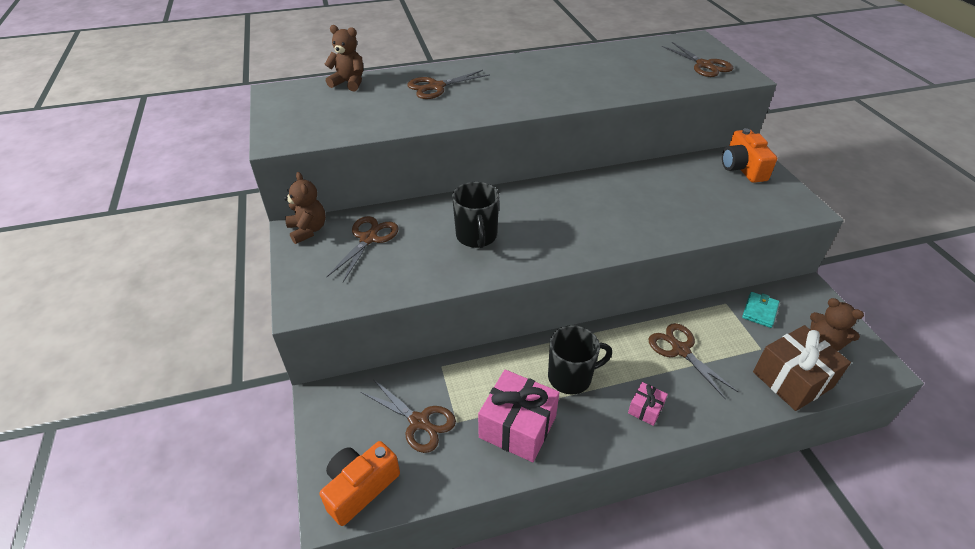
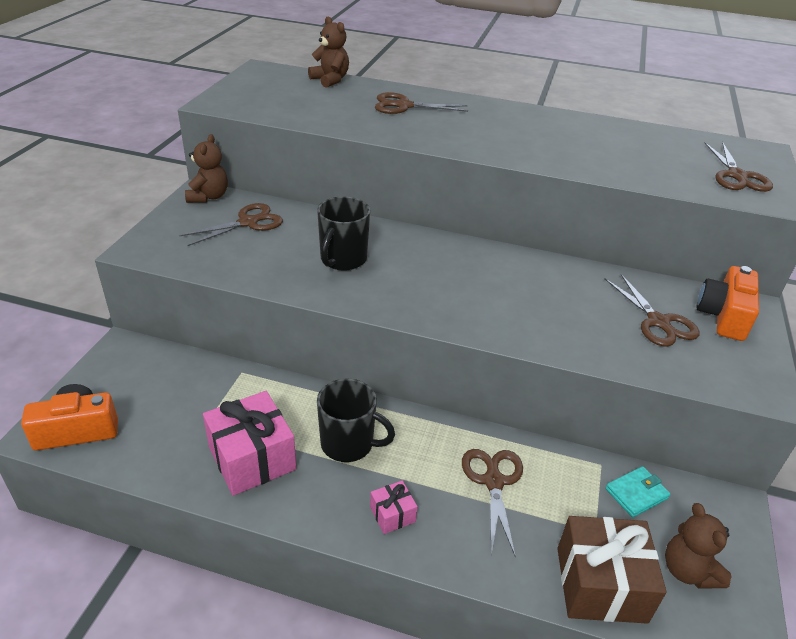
camera: 30 degrees right, 5 degrees down
brown scissors [361,379,456,453] -> brown scissors moved to [605,274,700,347]

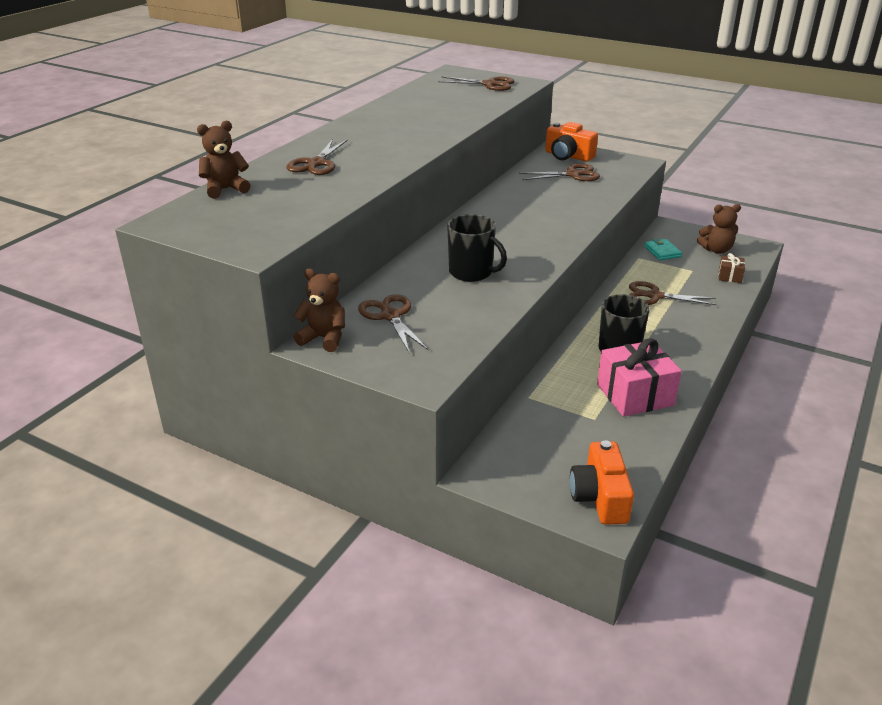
camera: 75 degrees left, 5 degrees down
pink gift [370,481,418,534] -> none
brown gift [557,516,667,624] -> brown gift [719,253,745,283], size x0.48

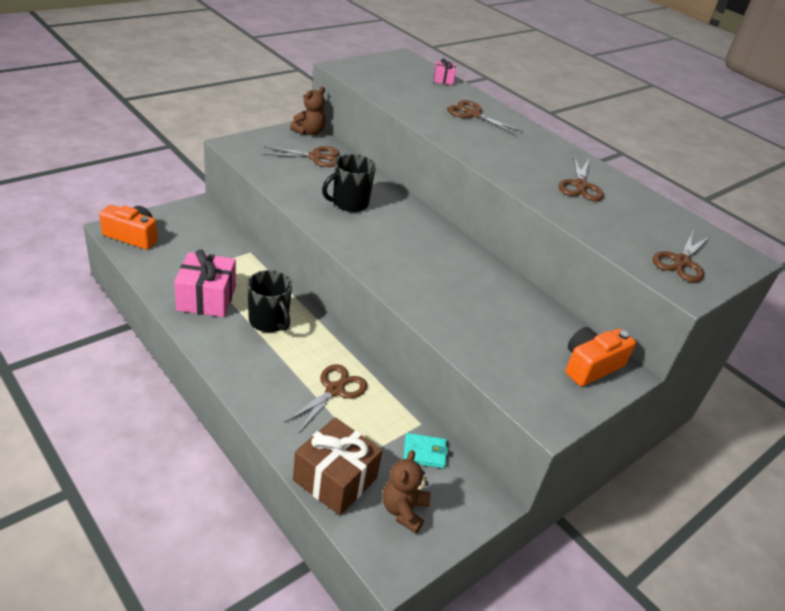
camera: 105 degrees right, 5 degrees up
brown teddy bear [197,121,251,199] -> pink gift [434,58,456,85]
brown scissors [519,163,600,181] -> brown scissors moved to [559,156,604,201]
brown gift [719,253,745,283] -> brown gift [293,417,383,515], size x2.07

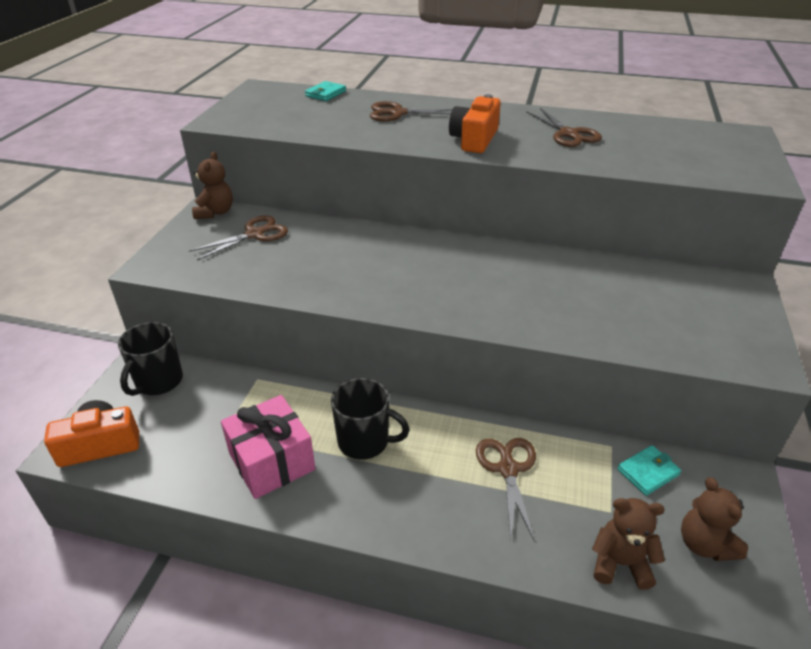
camera: 30 degrees left, 0 degrees up
brown gift [293,417,383,515] -> brown teddy bear [592,498,665,590]
black mug [322,154,376,212] -> black mug moved to [118,322,183,396]
pink gift [434,58,456,85] -> turquoise wallet [305,81,346,101]
orange camera [565,327,636,386] -> orange camera moved to [449,94,501,153]
brown scissors [653,232,710,282] -> none

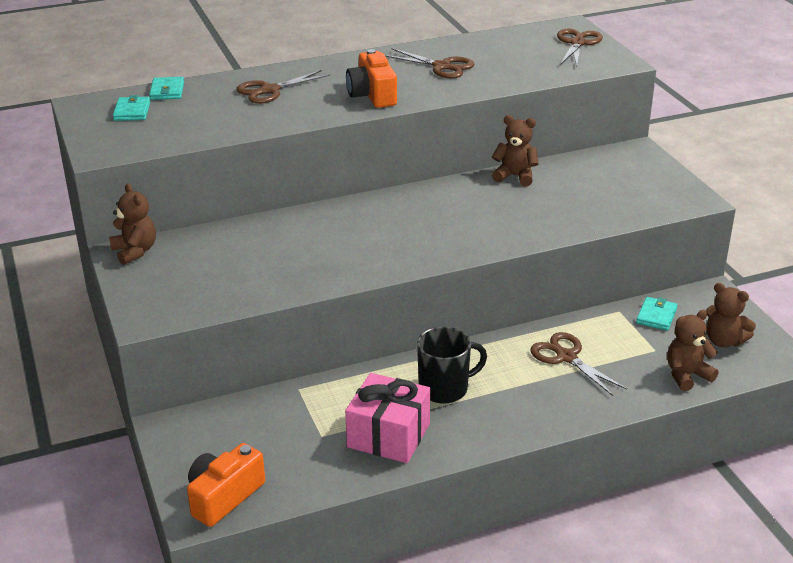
camera: 35 degrees left, 5 degrees down
black mug [118,322,183,396] -> none
brown scissors [189,215,288,261] -> brown scissors moved to [557,28,603,66]
none -> turquoise wallet [113,95,150,121]
none -> brown teddy bear [492,115,539,186]

